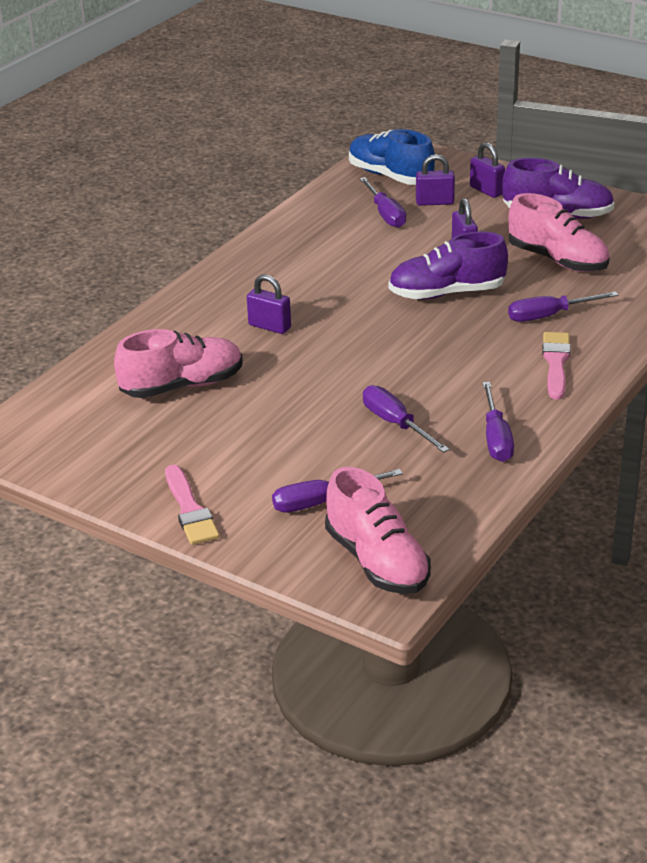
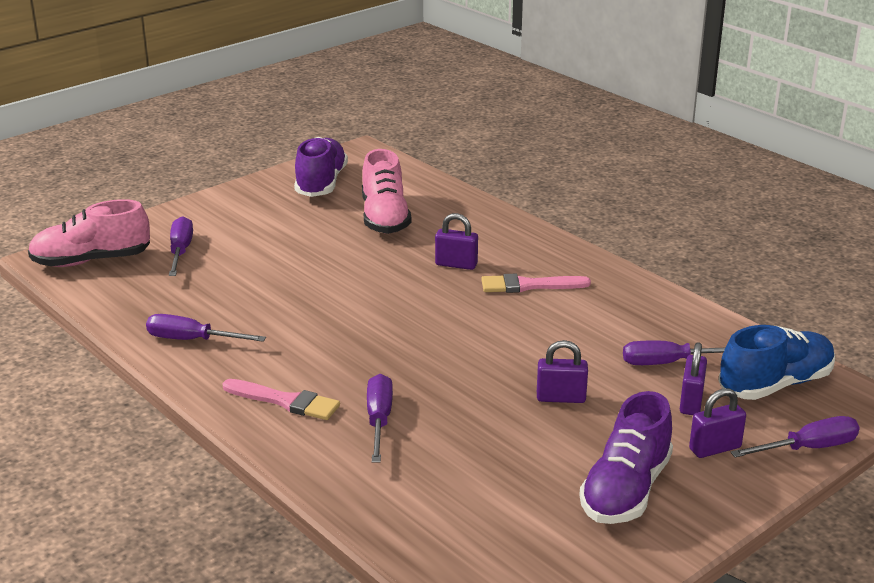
camera: 105 degrees right, 5 degrees down
pink brush [165,465,220,545] -> pink brush moved to [481,274,591,293]
purple padlock [247,274,291,334] -> purple padlock turned 60 degrees clockwise [435,213,478,270]
purple screwdriver [363,385,450,453] -> purple screwdriver moved to [730,416,860,458]
purple shoe [388,231,508,300] -> purple shoe moved to [294,137,348,197]
pink shoe [508,193,609,272] -> none

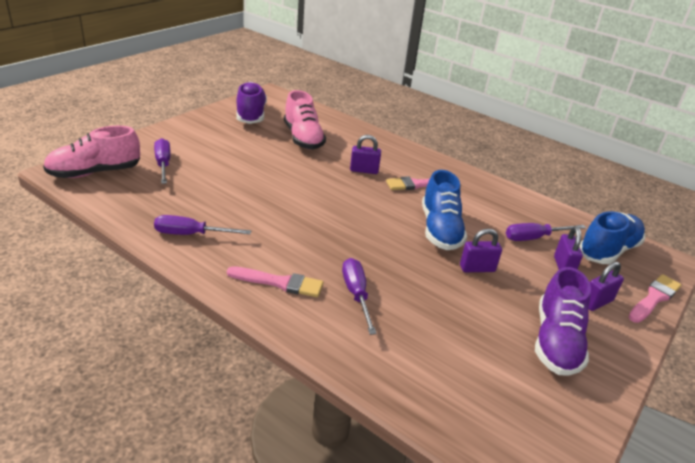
camera: 15 degrees left, 5 degrees up
purple screwdriver [730,416,860,458] -> pink brush [629,274,682,323]
none -> blue shoe [422,170,467,250]

